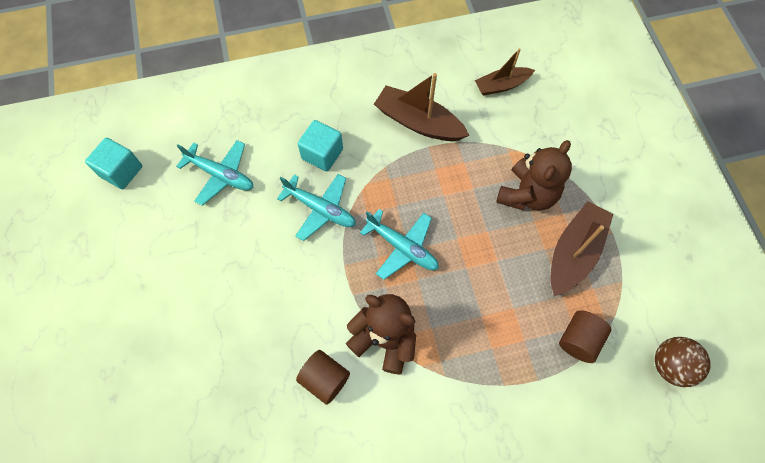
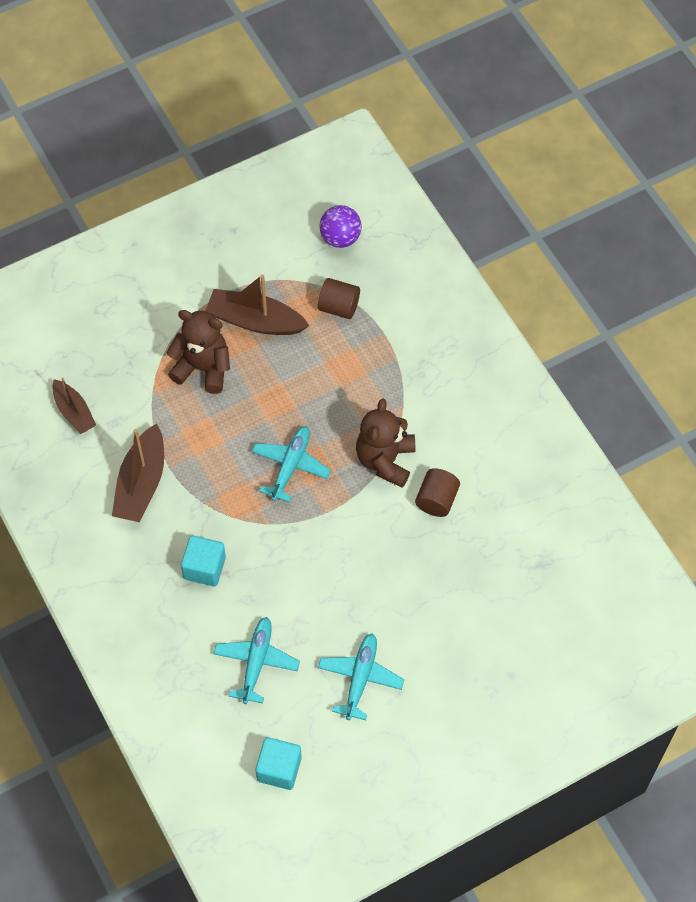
camera: 105 degrees left, 5 degrees down
turquoise plane [277,174,356,241] -> turquoise plane moved to [318,633,404,720]
brown ball [655,337,711,387] -> purple ball [319,205,362,248]

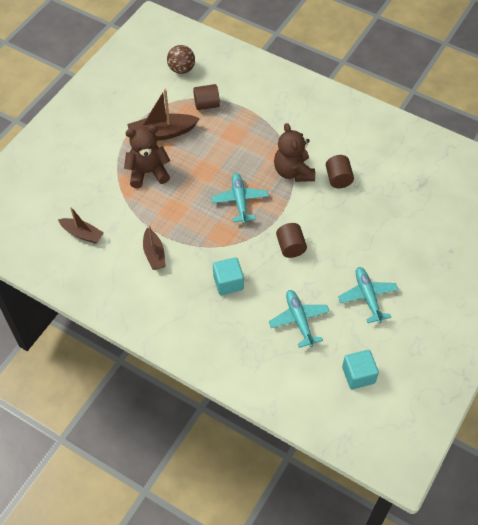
camera: 30 degrees left, 5 degrees down
brown boat [112,423,164,522] -> brown boat [143,225,166,270], size x0.64
purple ball [319,205,362,248] -> brown ball [167,45,195,74]
none -> brown cylinder [276,223,307,258]

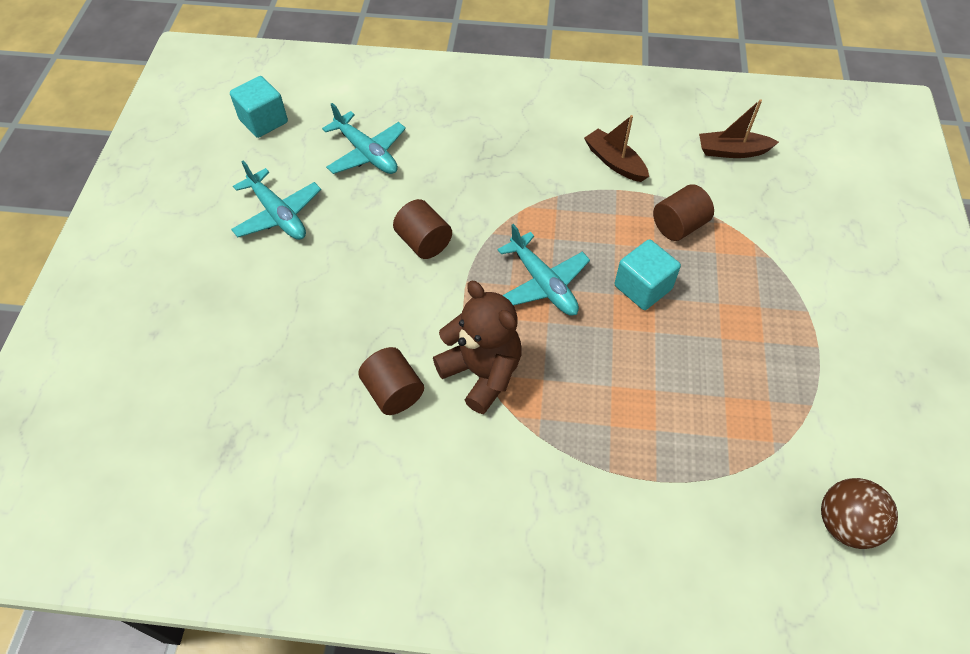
camera: 155 degrees right, 0 degrees up
brown teddy bear [124,125,170,188] -> none
brown boat [127,89,200,141] -> none
brown cylinder [193,84,220,110] -> brown cylinder moved to [653,184,714,241]
turquoise cube [213,257,244,295] -> turquoise cube moved to [615,239,681,310]

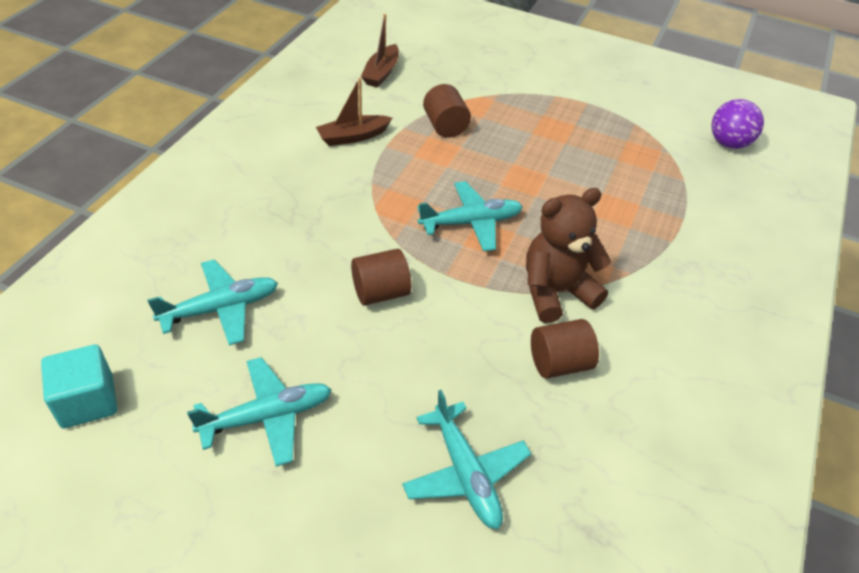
camera: 75 degrees left, 10 degrees down
turquoise cube [615,239,681,310] -> none
brown ball [821,478,898,549] -> purple ball [711,99,764,149]
none -> turquoise plane [402,390,531,529]

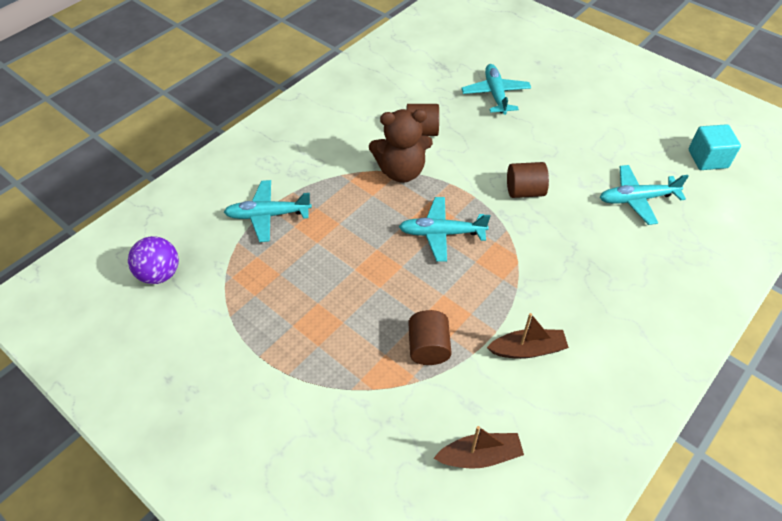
camera: 160 degrees left, 5 degrees up
turquoise plane [187,357,332,467] -> turquoise plane moved to [224,180,312,242]
brown boat [361,14,399,87] -> brown boat turned 45 degrees clockwise [434,426,524,469]

